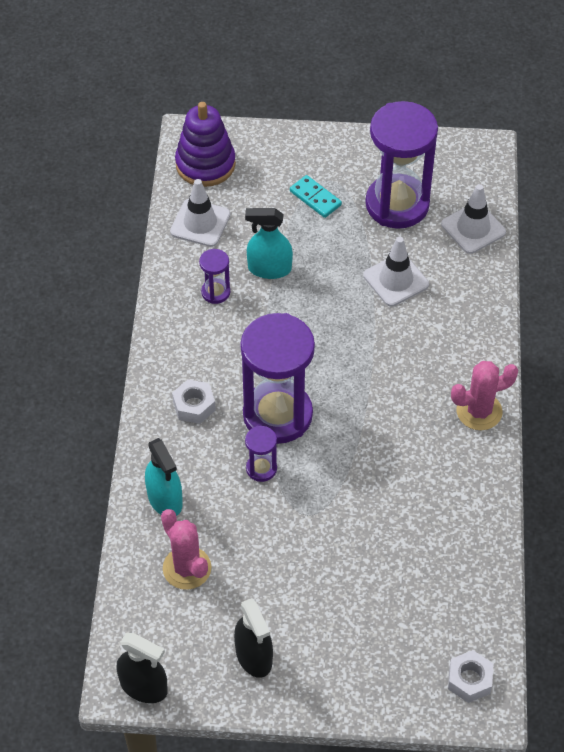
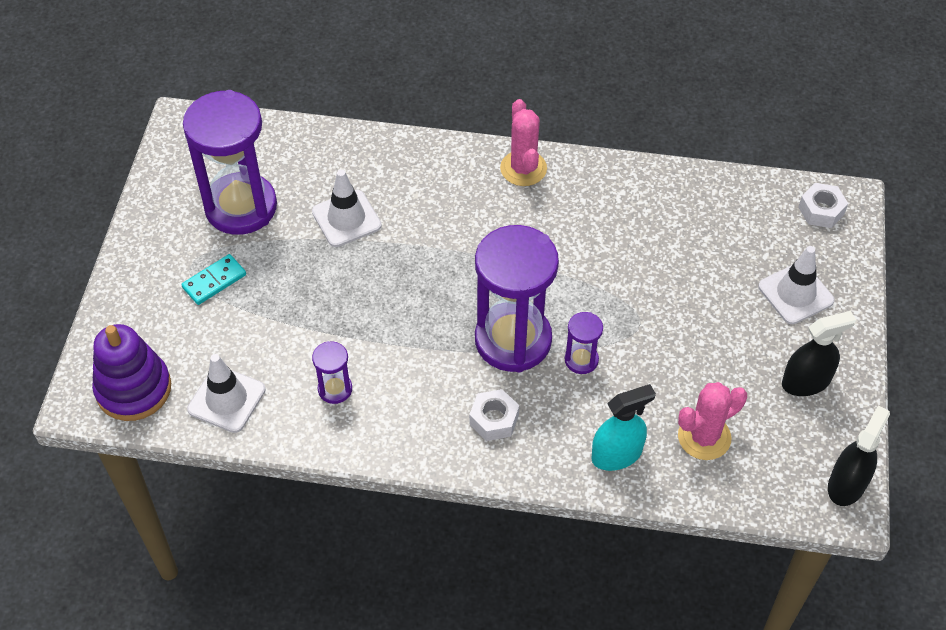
camera: 85 degrees left, 0 degrees up
turquoise spray bottle [245,208,293,279] -> none
white traffic cone [441,184,506,254] -> white traffic cone moved to [758,246,835,324]

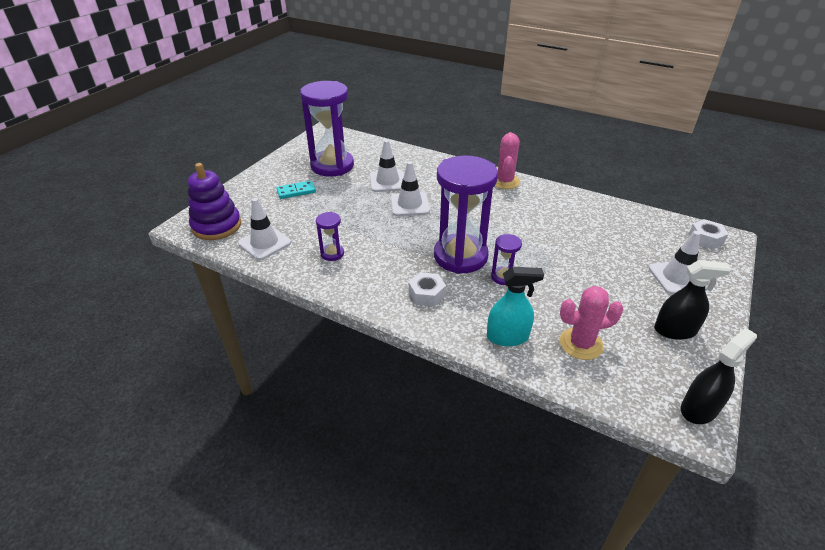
camera: 20 degrees right, 15 degrees down
none -> white traffic cone [391,161,430,216]

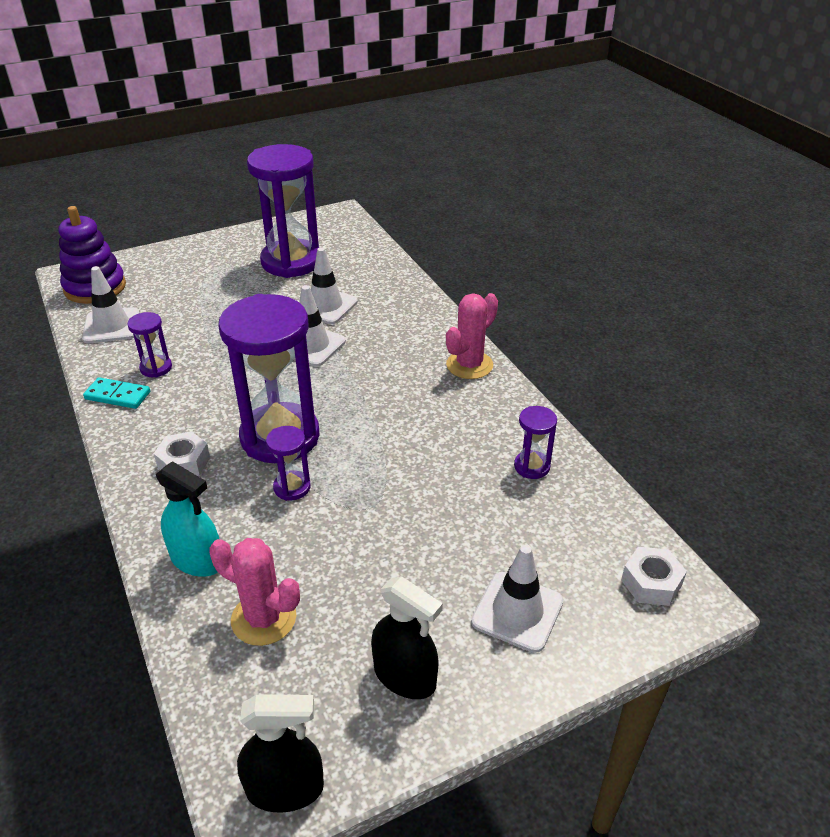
camera: 35 degrees right, 0 degrees up
turquoise domino [276,181,316,199] -> turquoise domino moved to [83,377,150,409]
none -> purple hourglass [514,406,557,479]

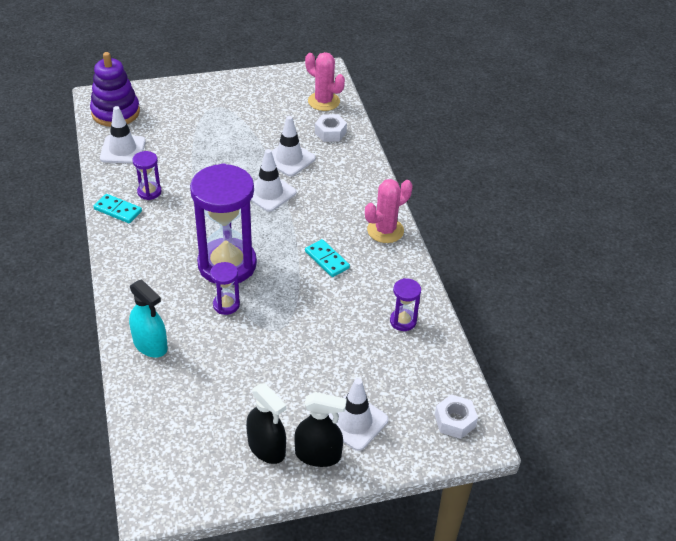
camera: 10 degrees right, 5 degrees up
white nut [154,431,210,476] -> white nut moved to [315,114,347,142]
pink cactus [209,538,300,646] -> pink cactus moved to [305,52,345,111]
black spray bottle [237,694,324,812] -> black spray bottle moved to [294,392,347,467]
purple hourglass [247,144,319,278] -> none
none -> turquoise domino [305,239,350,277]

